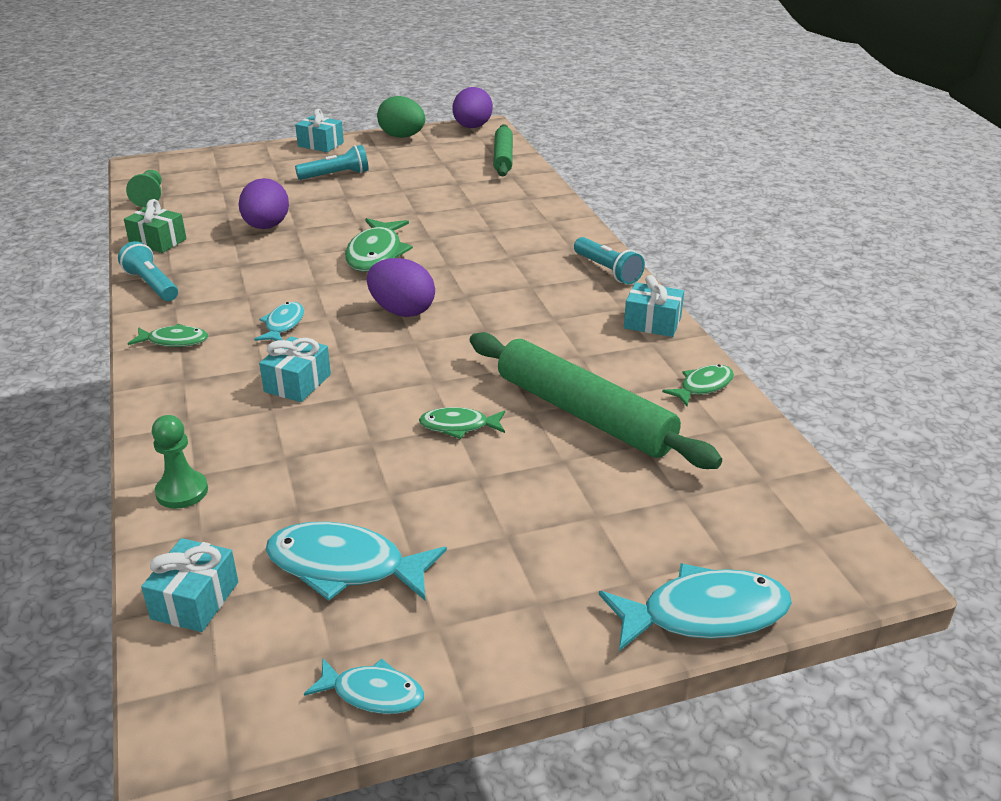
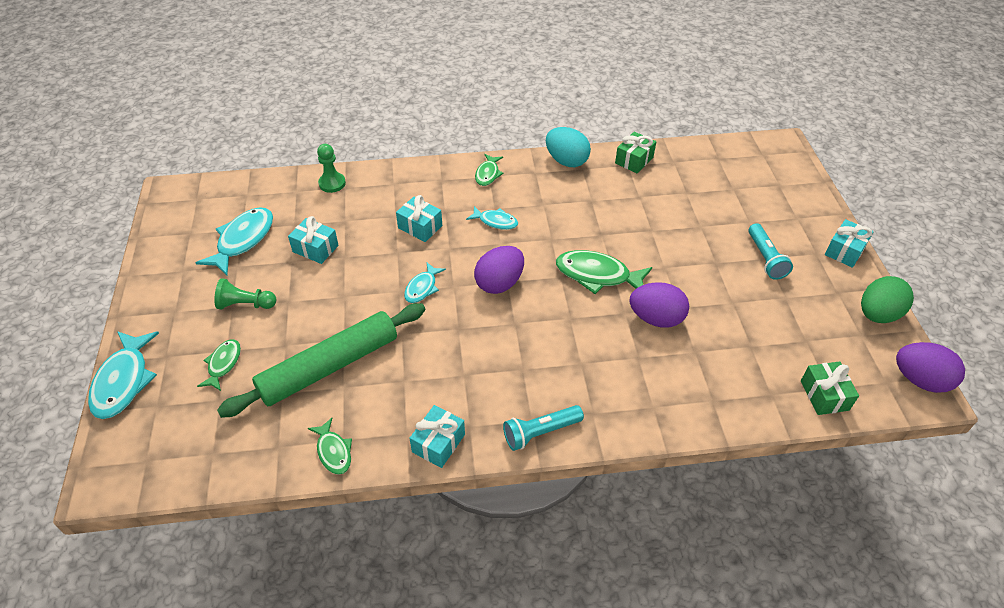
camera: 100 degrees right, 15 degrees up
turquoise flashlight [118,241,178,301] -> turquoise egg [546,127,591,167]
green pawn [126,170,162,208] -> green pawn moved to [214,278,276,310]
turquoise gift [141,538,238,632] -> turquoise gift moved to [288,216,339,264]
purple egg [239,178,289,229] -> purple egg moved to [629,282,689,328]
turquoise fish [304,659,424,714] -> turquoise fish moved to [404,263,446,303]
green fish [419,407,505,439] -> green fish moved to [197,339,241,391]
green rolling pin [493,124,513,176] -> green gift [801,361,859,415]

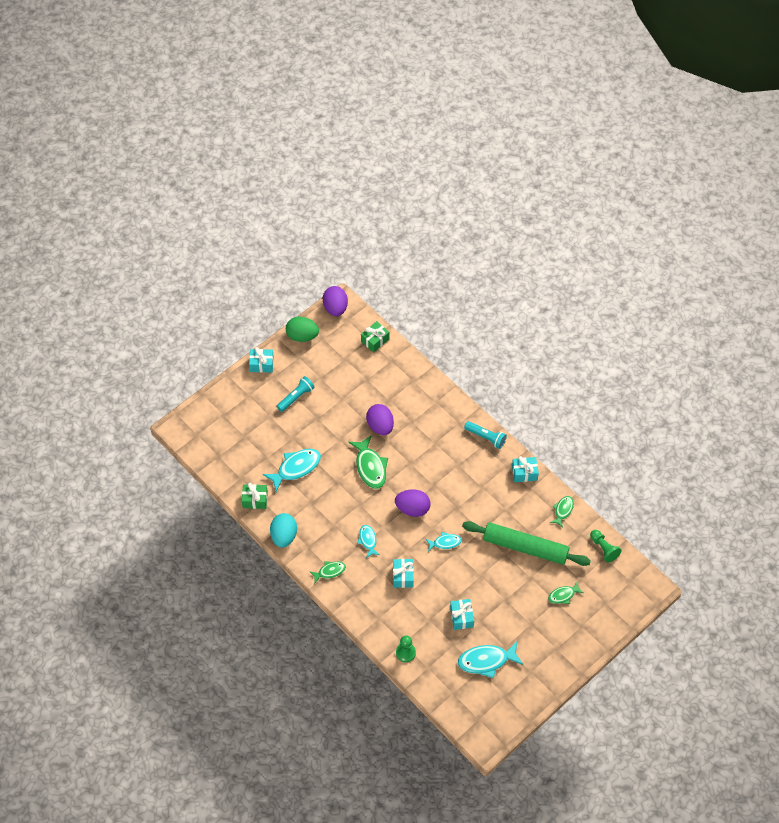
camera: 125 degrees left, 10 degrees up
turquoise fish [88,331,159,419] -> turquoise fish moved to [263,449,321,492]
green pawn [214,278,276,310] -> green pawn moved to [590,530,621,563]

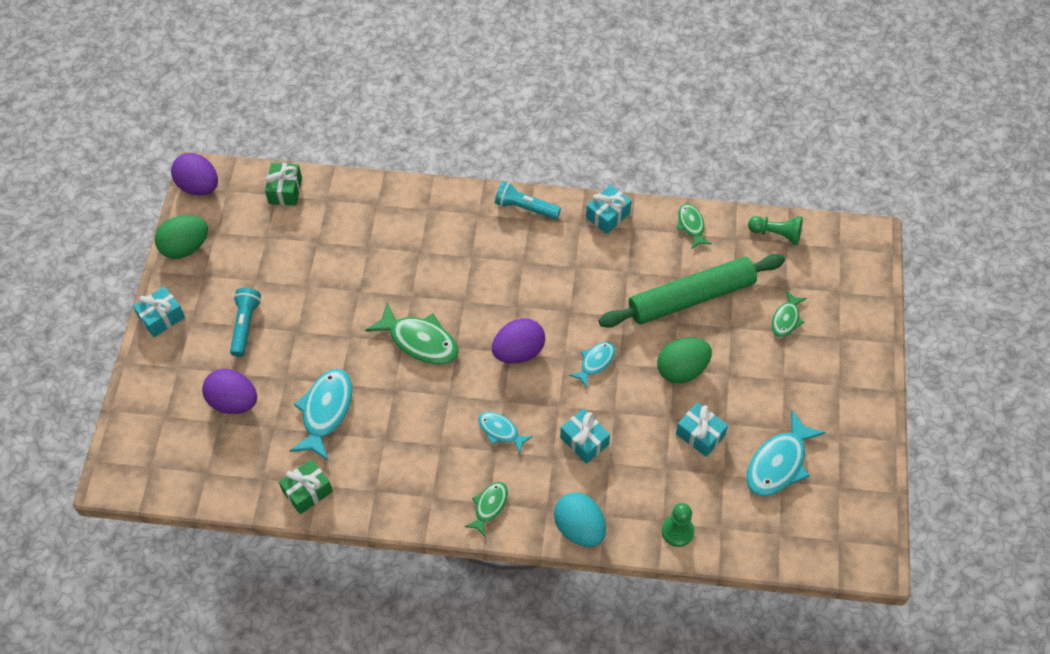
camera: 40 degrees left, 0 degrees up
turquoise egg [270,513,297,547] -> turquoise egg moved to [554,493,606,547]
purple egg [366,404,394,435] -> purple egg moved to [202,369,257,414]
turquoise flashlight [464,421,507,449] -> turquoise flashlight turned 150 degrees counterclockwise [495,181,561,220]
none -> green egg [657,337,712,383]

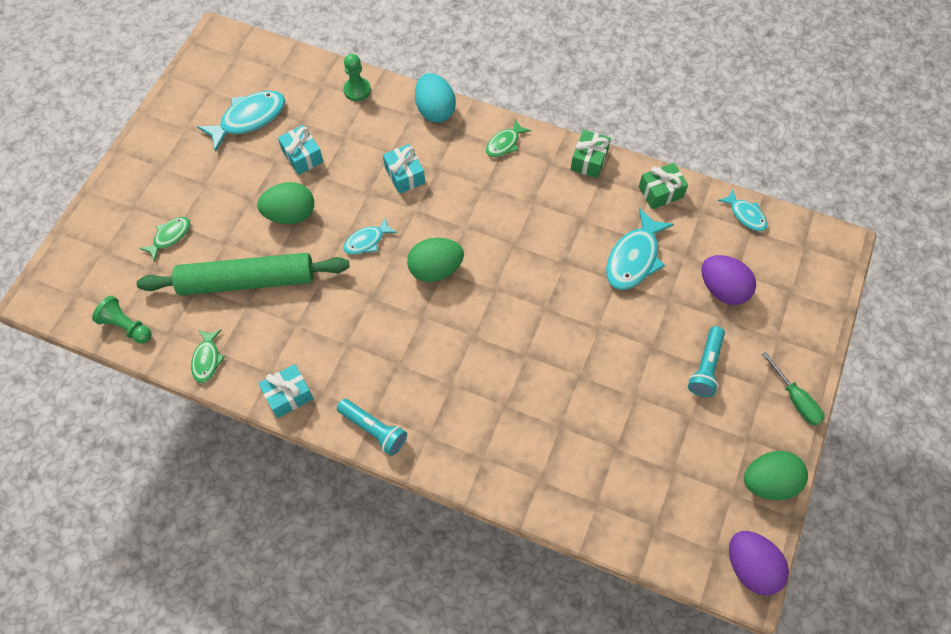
camera: 165 degrees left, 5 degrees up
turquoise gift [133,286,185,337] -> green screwdriver [762,352,825,426]
green gift [265,163,302,206] -> green gift moved to [570,130,611,178]
green fish [365,302,459,364] -> none
turquoise fish [478,412,533,454] -> turquoise fish moved to [718,189,767,231]
purple egg [492,318,545,363] -> green egg [407,238,464,282]

